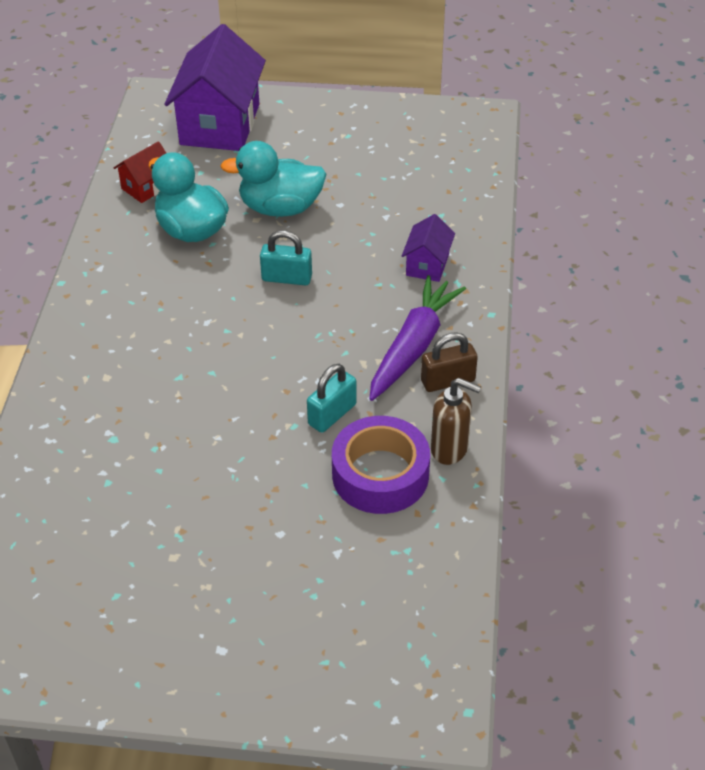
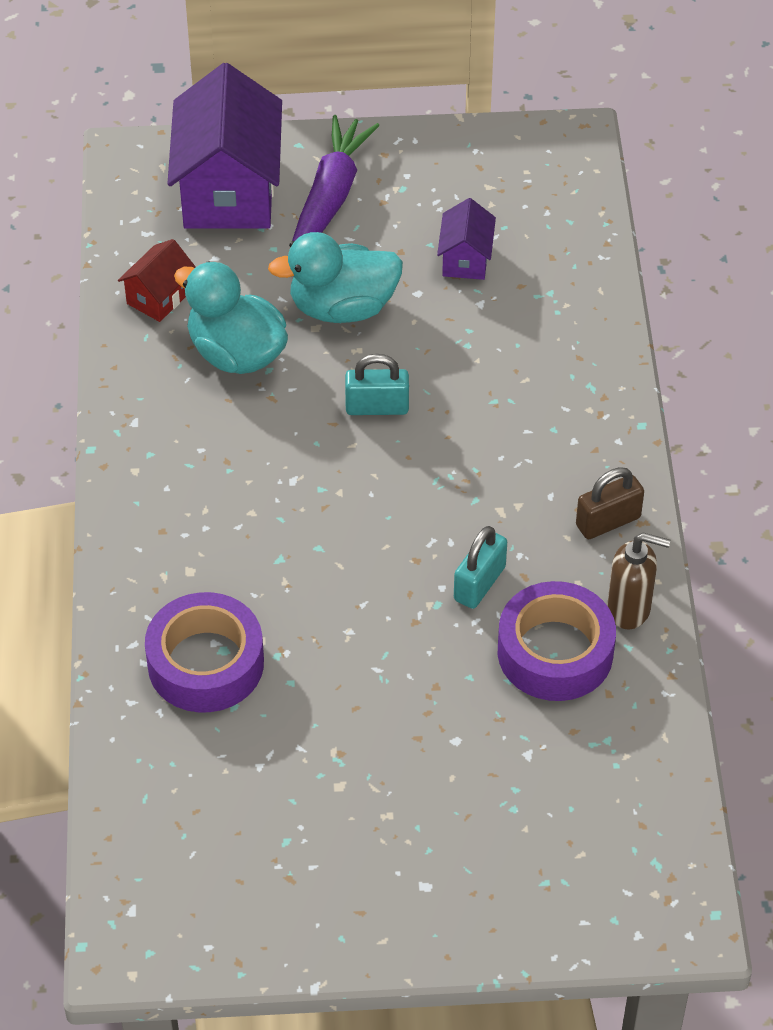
camera: 10 degrees left, 5 degrees up
purple carrot [369,275,466,401] -> purple carrot moved to [292,115,380,241]
purple house [402,214,455,282] -> purple house moved to [437,198,496,280]
none -> purple tape [145,592,264,712]

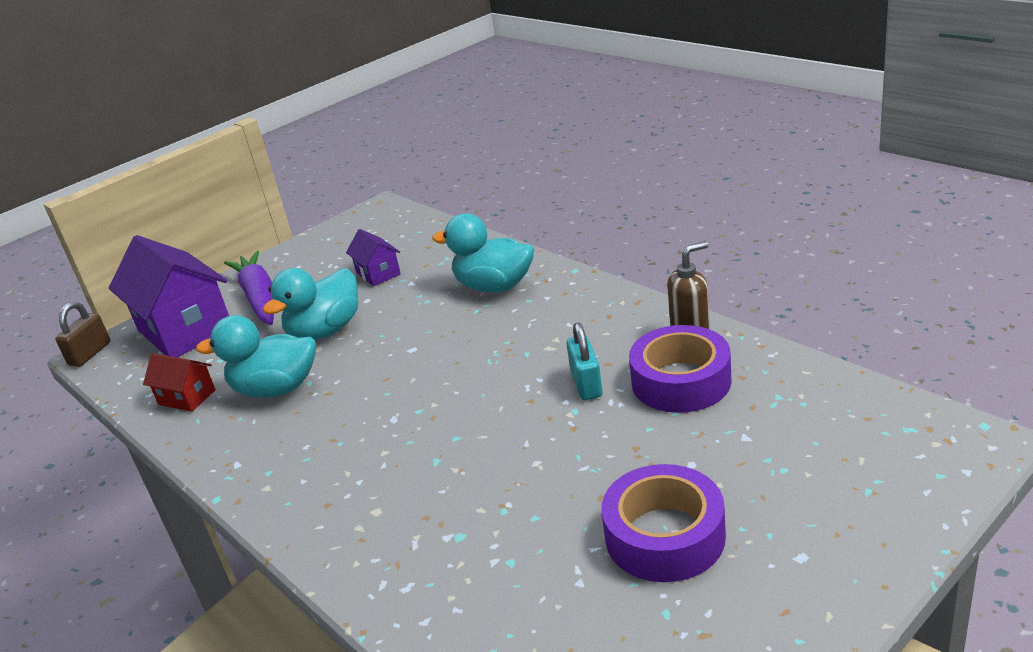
camera: 35 degrees left, 20 degrees down
red house [118,239,196,322] -> red house turned 60 degrees counterclockwise [143,353,216,412]
purple tape [145,592,264,712] -> purple tape moved to [601,464,726,582]
turquoise padlock [345,354,409,415] -> none
brown padlock [576,467,644,539] -> brown padlock moved to [55,302,111,367]
none -> turquoise duck [432,213,534,292]

